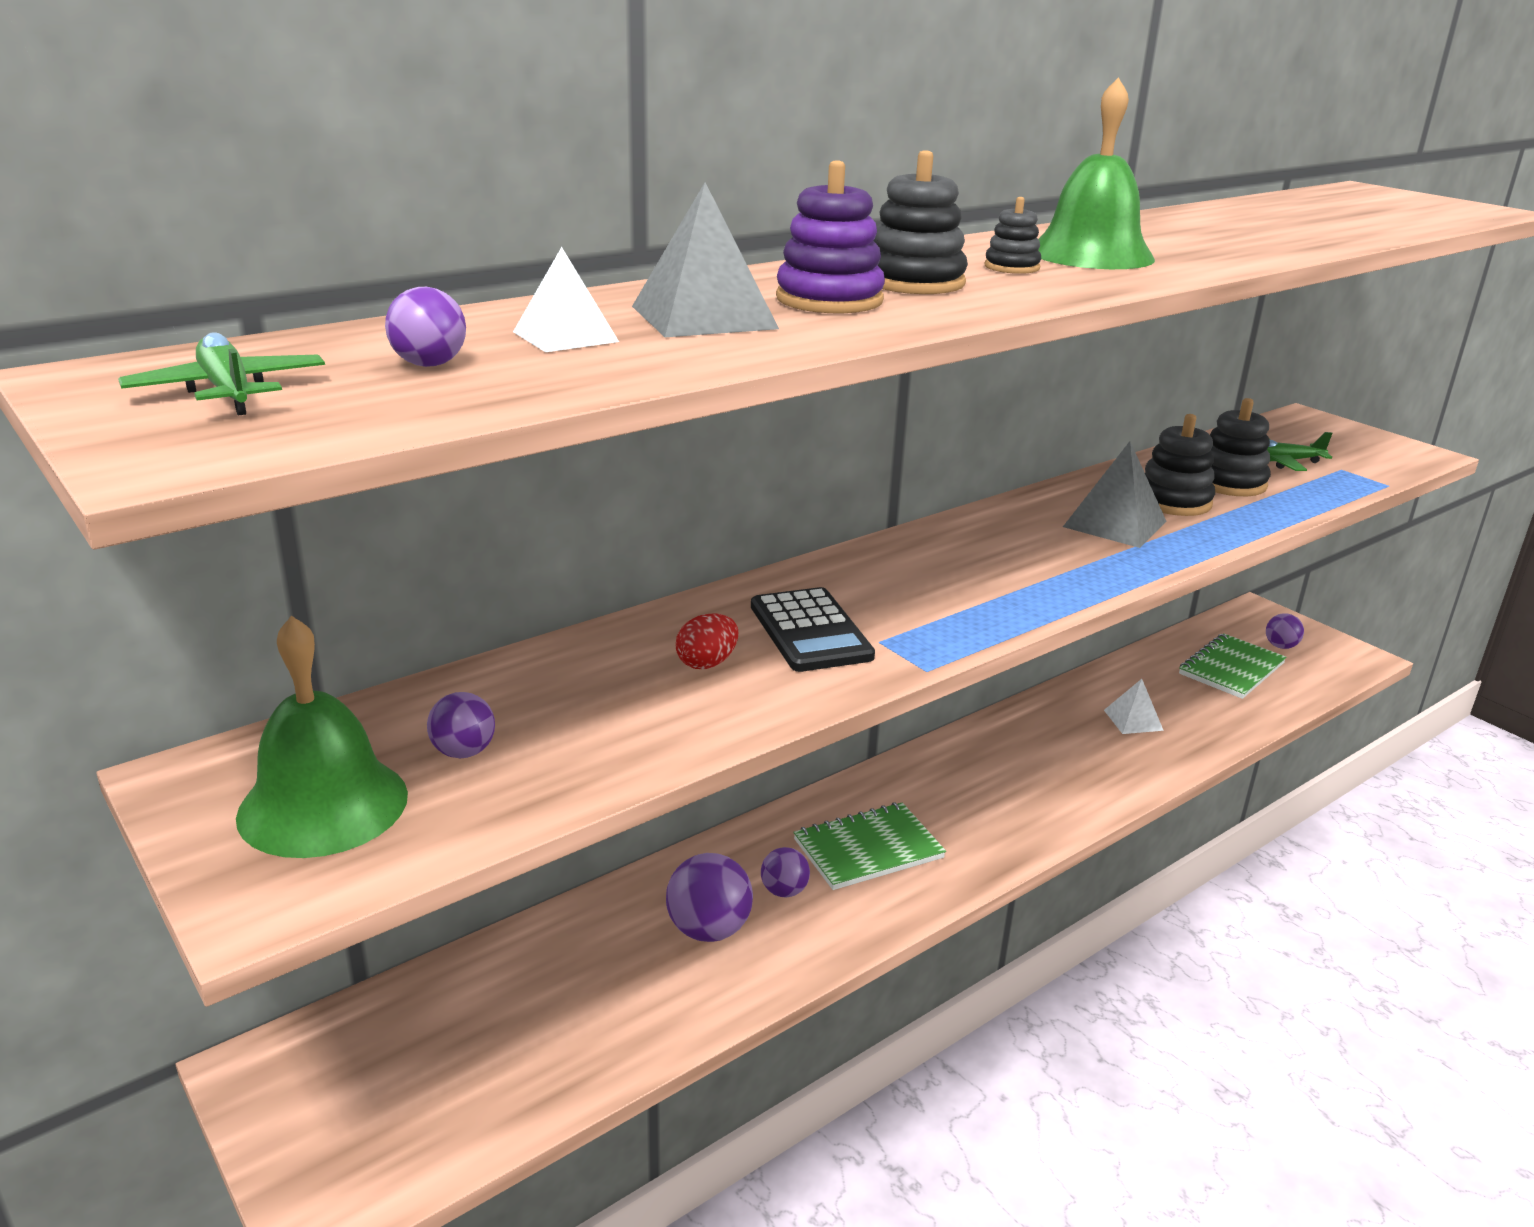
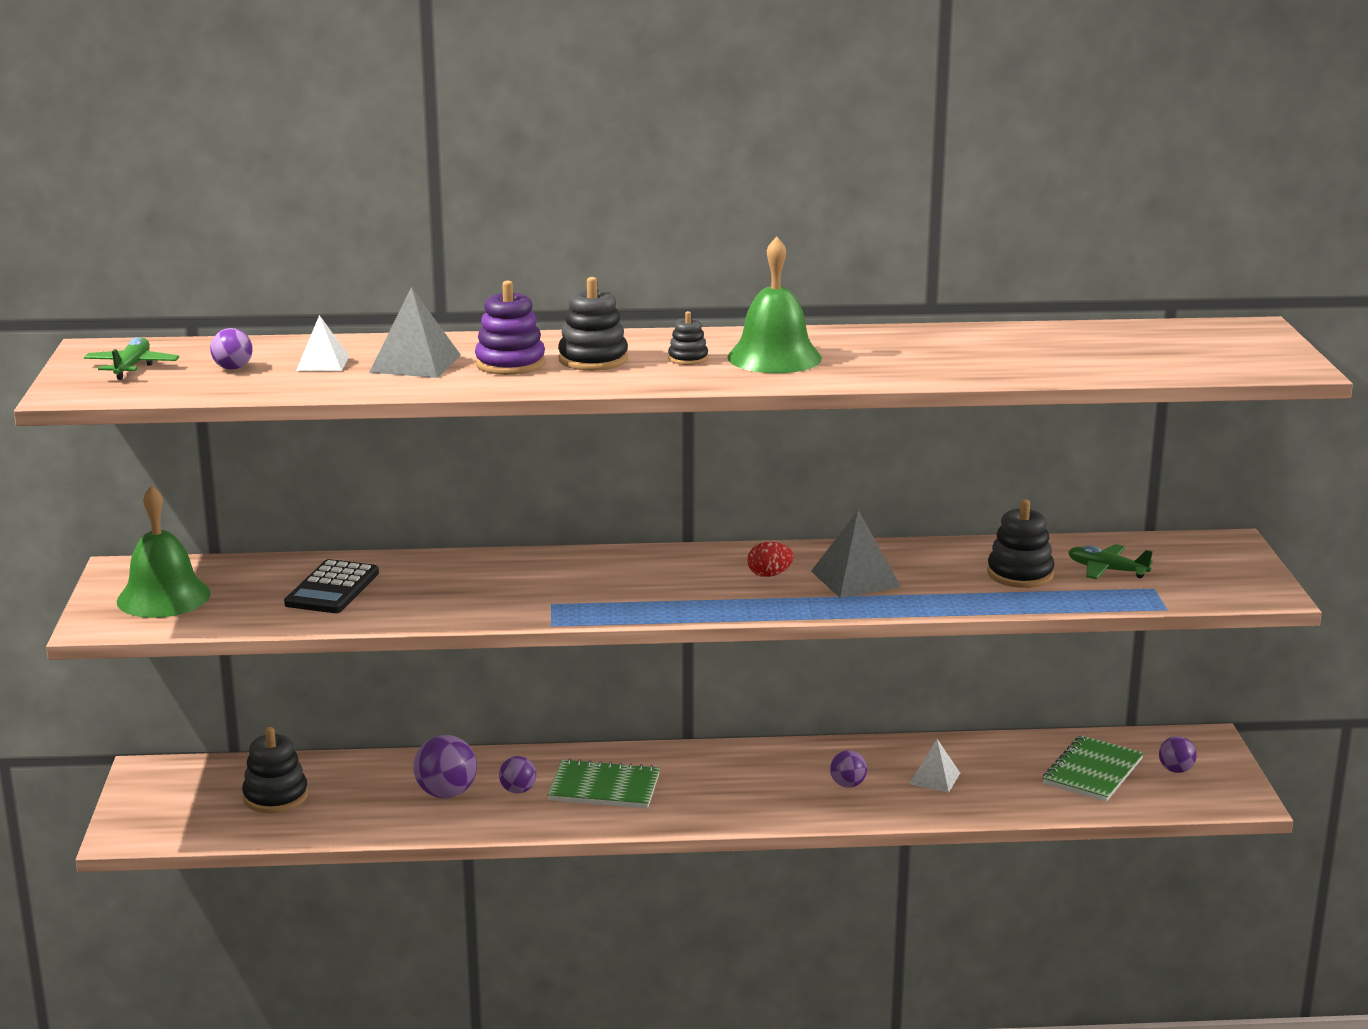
camera: 35 degrees right, 5 degrees down
purple ball [427,692,495,758] -> purple ball moved to [830,750,867,788]
red egg [676,613,738,669] -> red egg moved to [747,542,794,577]
black calculator [751,587,875,672] -> black calculator moved to [284,559,379,613]
black stacking toy [1145,414,1215,516] -> black stacking toy moved to [242,727,308,813]
green notebook [1179,633,1286,699] -> green notebook turned 45 degrees counterclockwise [1043,735,1144,802]

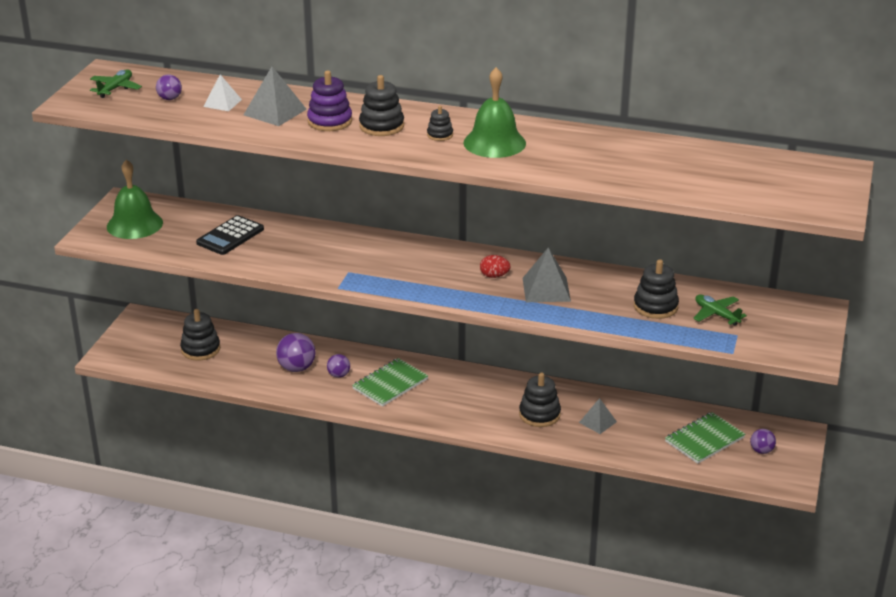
camera: 20 degrees right, 10 degrees up
green notebook [547,758,660,808] -> green notebook turned 75 degrees counterclockwise [352,358,428,407]
purple ball [830,750,867,788] -> black stacking toy [519,373,561,427]
white pyramid [909,739,960,793] -> grey pyramid [579,398,617,434]

